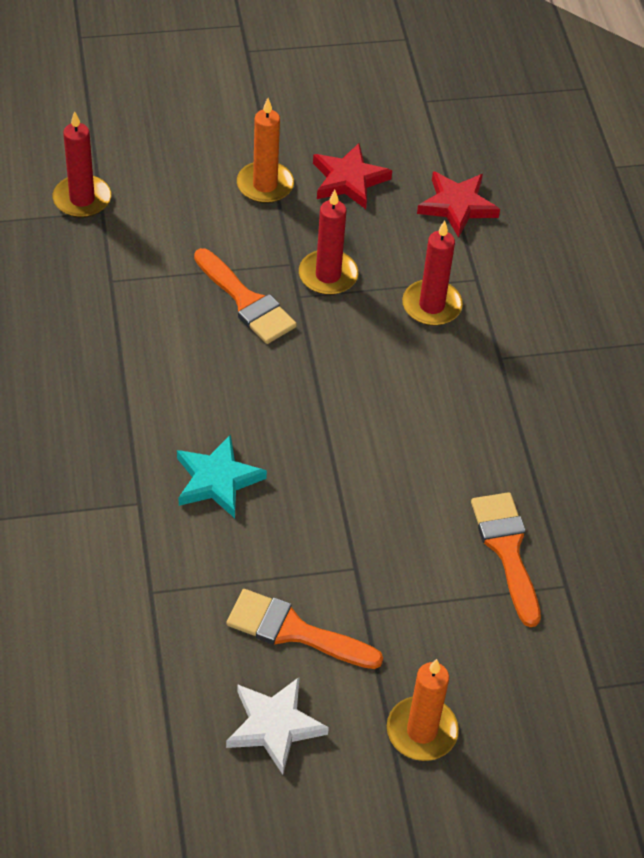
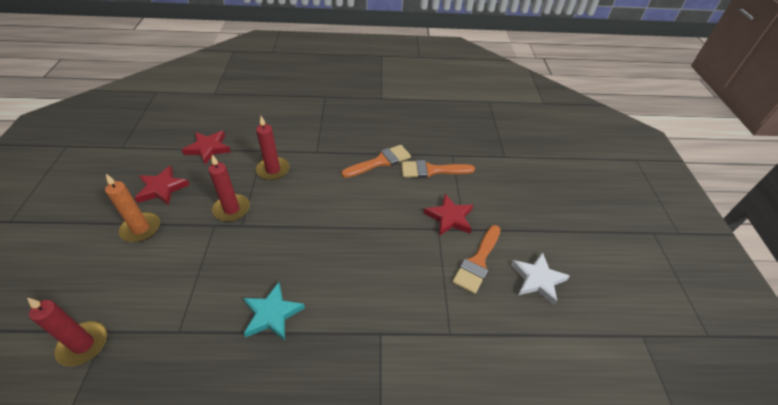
camera: 80 degrees left, 5 degrees down
turquoise star [177,434,267,518] -> turquoise star moved to [243,282,305,341]
orange brush [194,248,297,344] -> orange brush moved to [341,145,411,178]
orange candle [387,659,459,761] -> none
none -> red star [424,194,473,236]

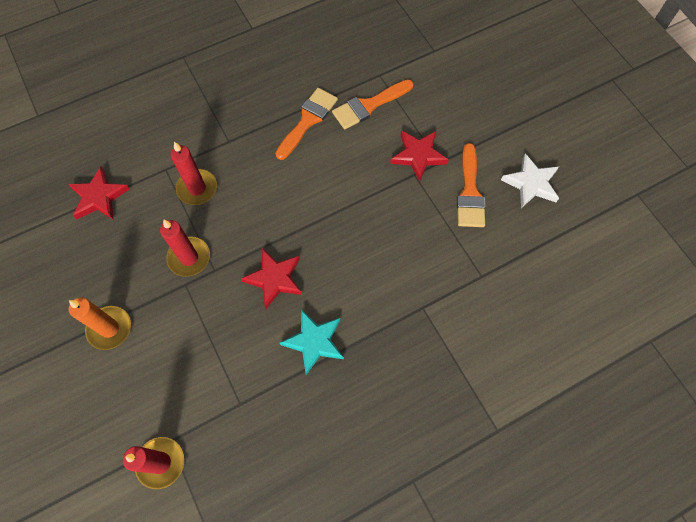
camera: 25 degrees left, 20 degrees up
red star [135,166,190,206] -> red star moved to [241,248,302,309]

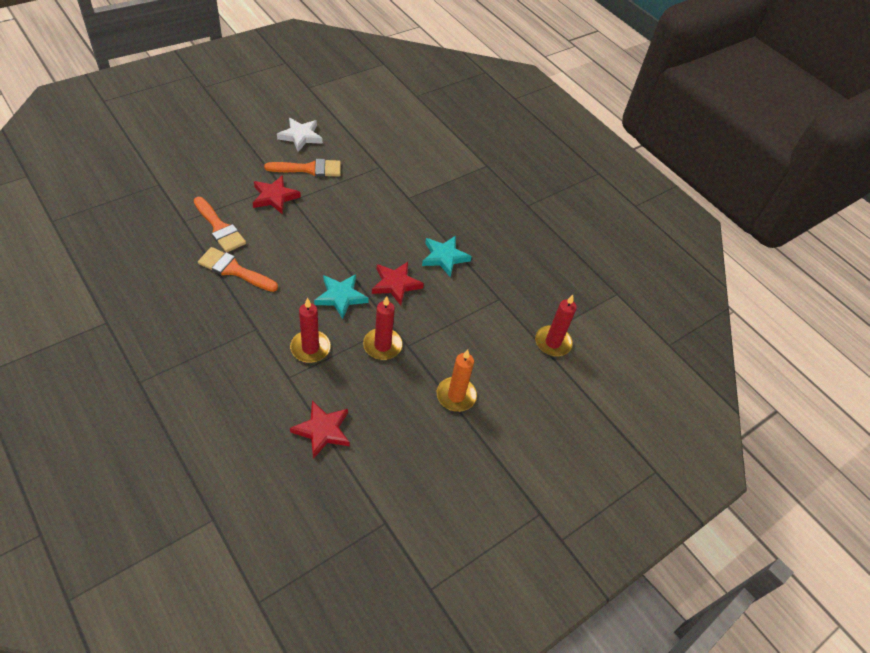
camera: 105 degrees left, 15 degrees down
none -> turquoise star [314,274,369,319]

